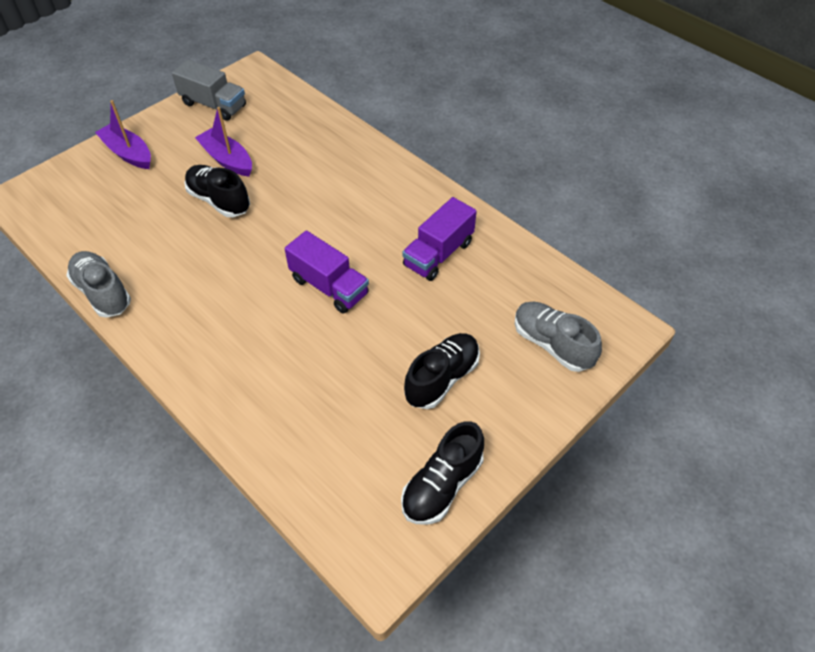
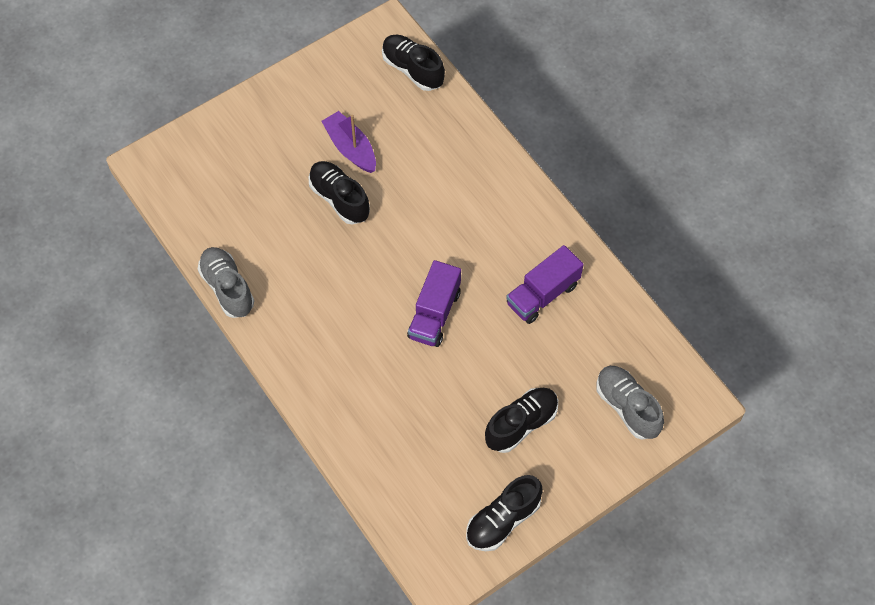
camera: 10 degrees right, 10 degrees up
purple boat [95,100,151,169] -> none
grey truck [172,59,246,121] -> none
purple truck [285,230,369,314] -> purple truck turned 60 degrees clockwise [407,260,461,347]
none -> black shoe [382,35,445,91]

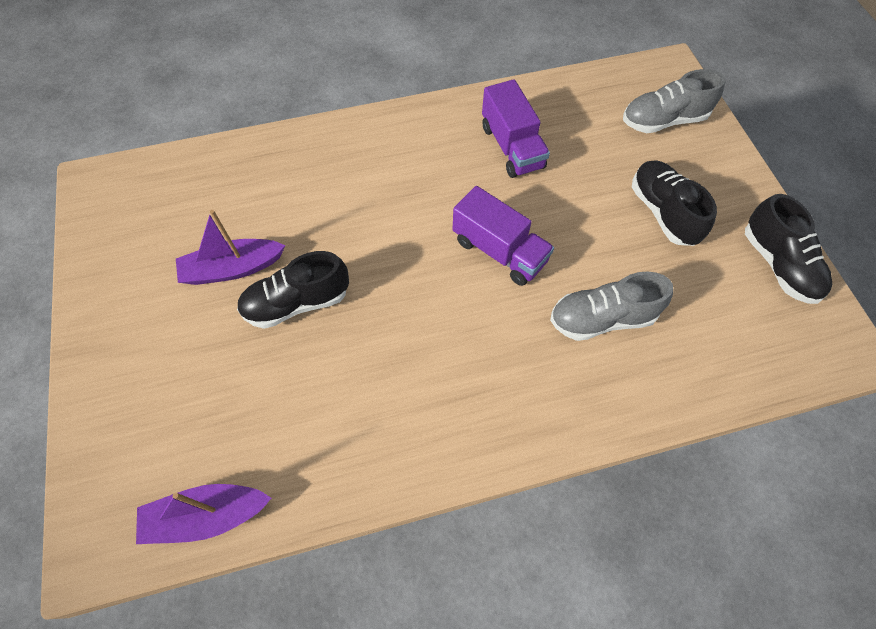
camera: 70 degrees left, 0 degrees up
grey shoe [198,247,254,318] -> grey shoe moved to [550,271,673,341]
black shoe [382,35,445,91] -> none
none -> purple boat [136,484,271,544]

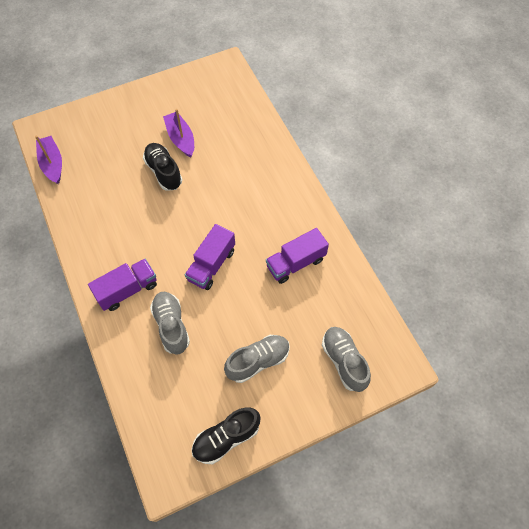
camera: 80 degrees right, 0 degrees up
black shoe [632,160,717,246] -> grey shoe [224,335,290,383]
none -> purple truck [88,259,157,311]

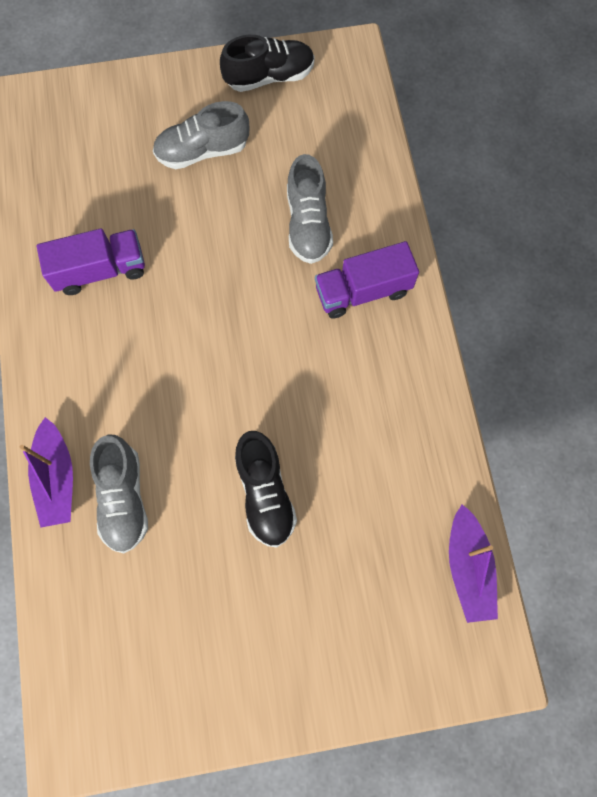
camera: 165 degrees left, 10 degrees up
purple boat [163,109,194,157] -> purple boat moved to [20,417,73,528]
purple truck [185,224,235,290] -> none
grey shoe [322,327,371,392] -> grey shoe moved to [90,434,148,553]

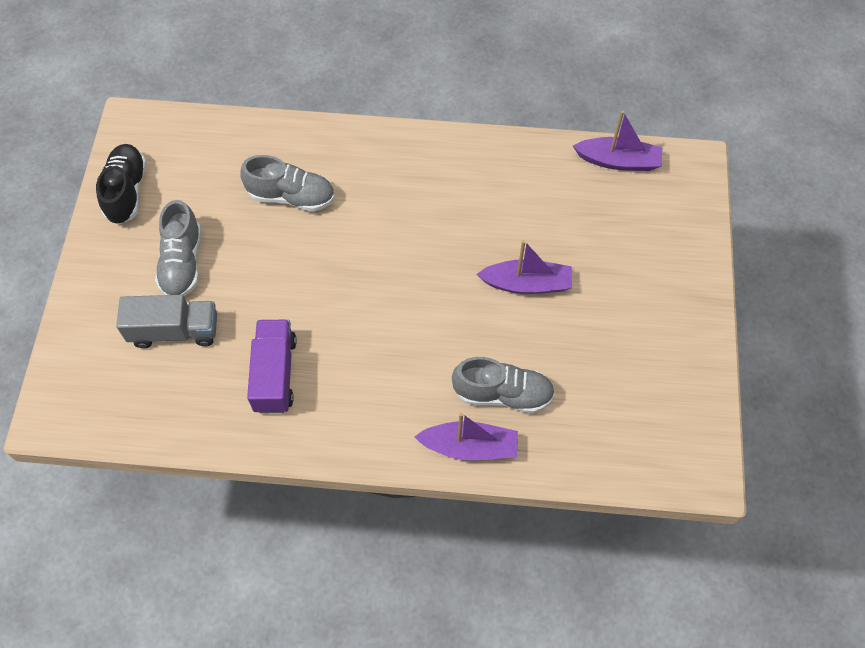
camera: 75 degrees left, 10 degrees down
black shoe [235,431,297,548] -> purple boat [477,240,572,294]
purple truck [315,241,419,319] -> none
none -> grey truck [116,295,217,348]

